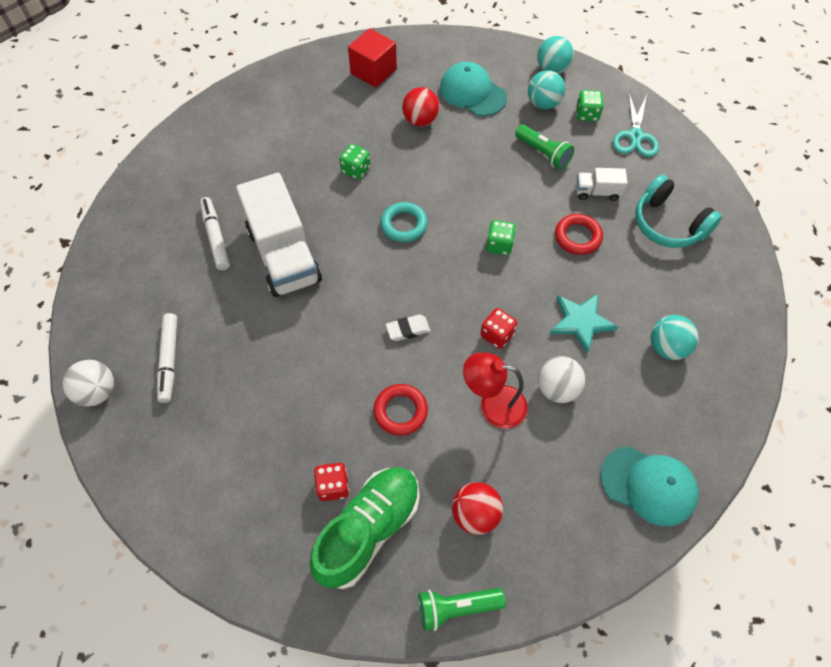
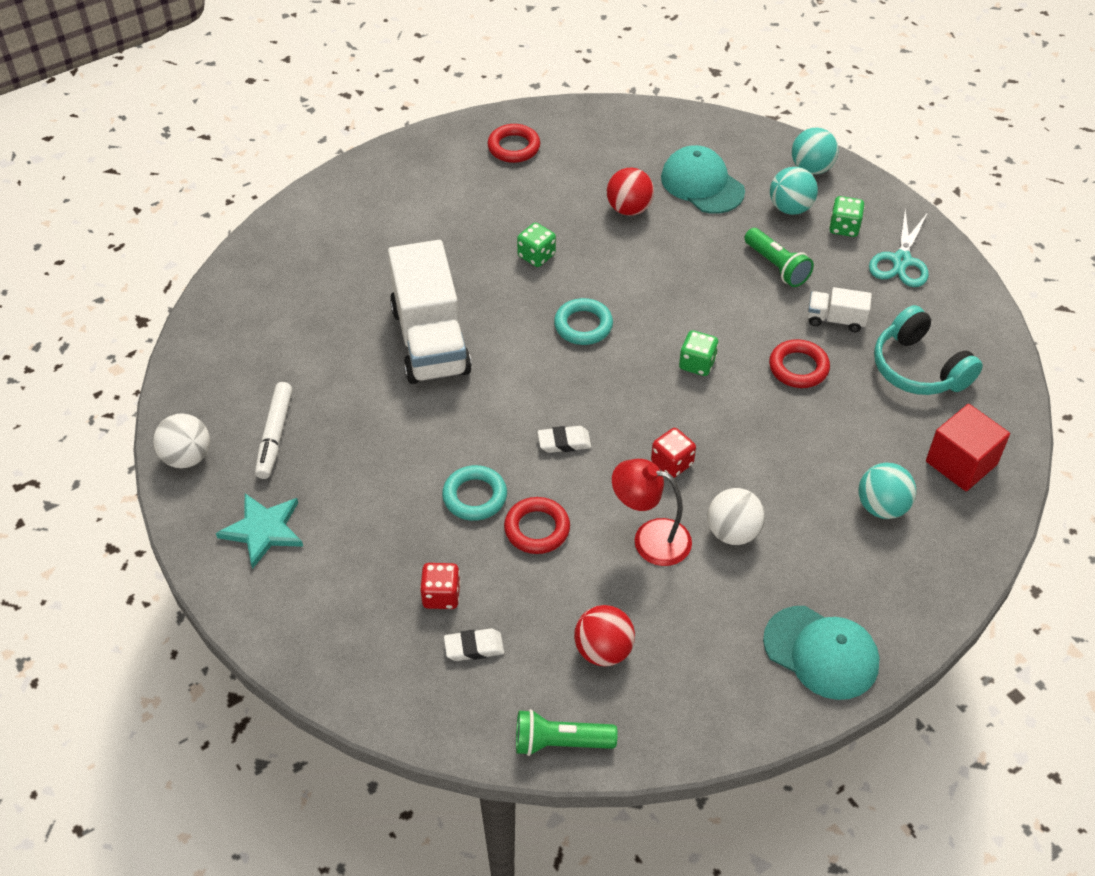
camera: 10 degrees right, 10 degrees down
white marker [200,197,230,270] -> none
green shoe [310,467,420,589] -> white eraser [444,628,504,661]
red cube [348,28,397,88] -> red cube moved to [926,404,1010,491]
turquoise star [550,294,618,354] -> turquoise star moved to [216,493,303,569]
none -> turquoise ring [442,465,507,521]
none -> red ring [487,124,540,163]

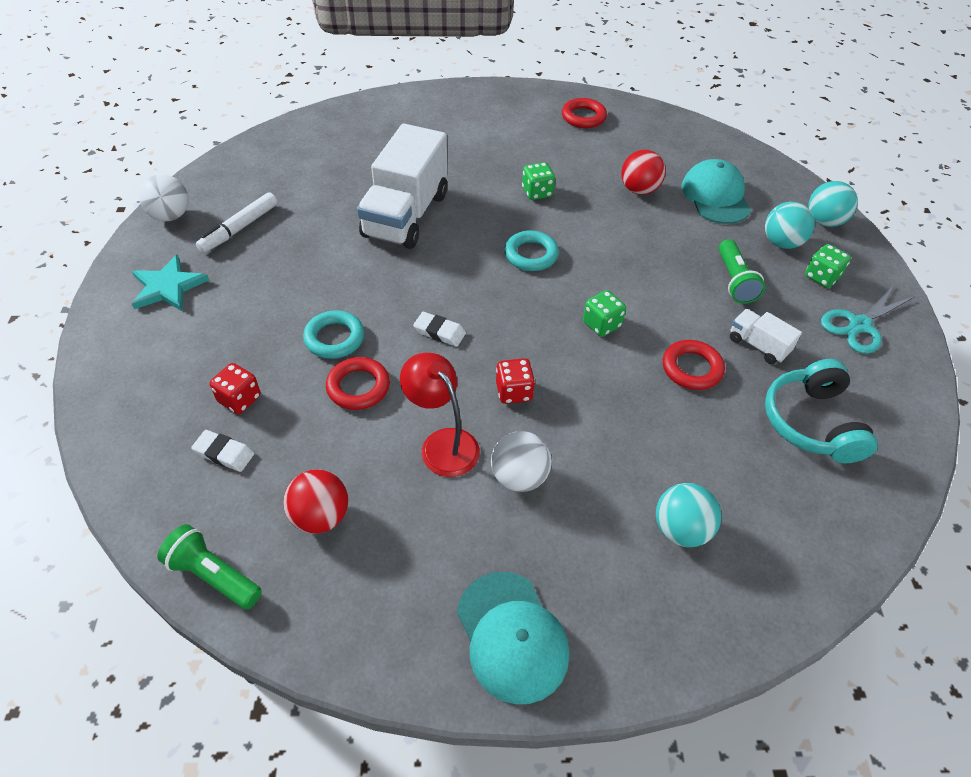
camera: 30 degrees right, 0 degrees up
red cube [926,404,1010,491] -> none

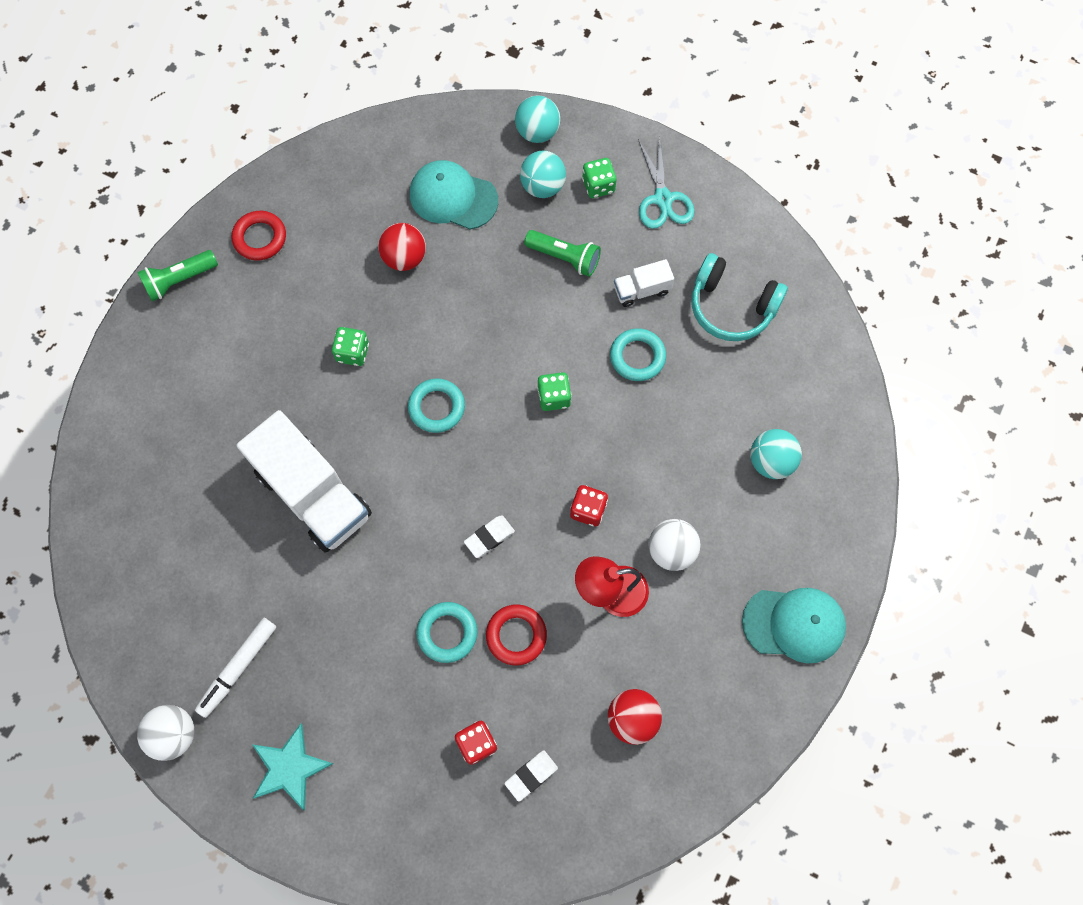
camera: 60 degrees left, 20 degrees up
green flashlight [157,524,262,609] -> green flashlight moved to [137,250,218,301]
white marker [196,192,277,253] -> white marker turned 60 degrees clockwise [195,618,276,718]
red ring [663,340,725,390] -> turquoise ring [610,328,666,381]

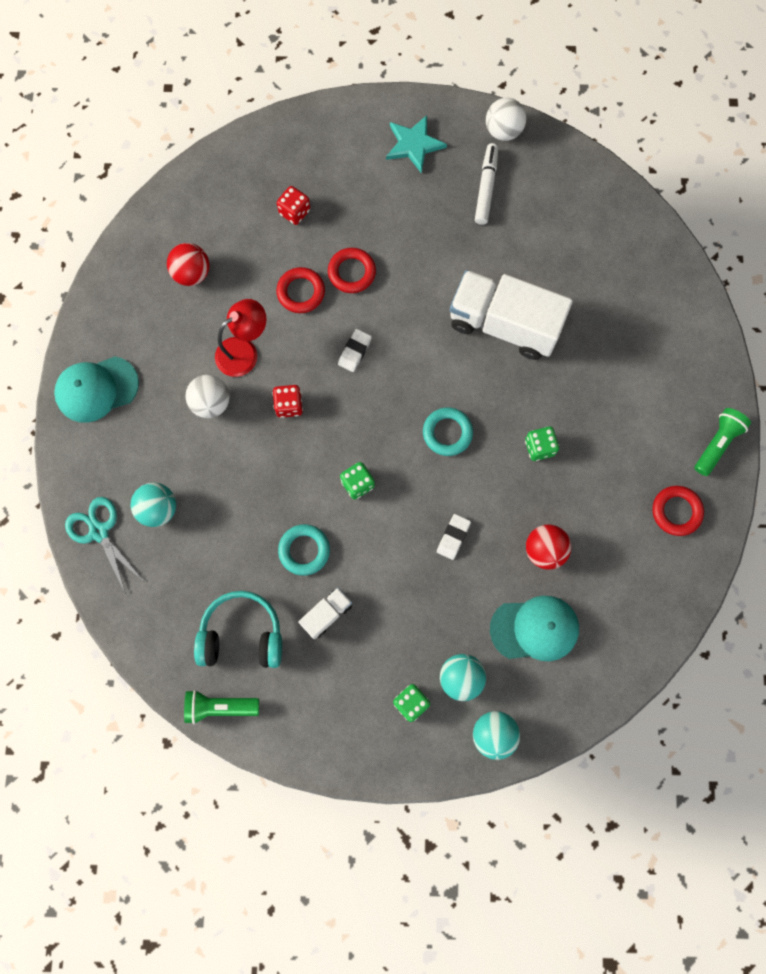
camera: 155 degrees right, 5 degrees up
turquoise ring [416,602,478,663] -> red ring [328,248,376,293]
white eraser [504,750,558,802] -> white eraser moved to [437,514,471,560]
green flashlight [524,230,601,277] -> green flashlight moved to [184,690,259,724]
turquoise scissors [638,135,695,229] -> turquoise scissors moved to [65,497,143,594]

